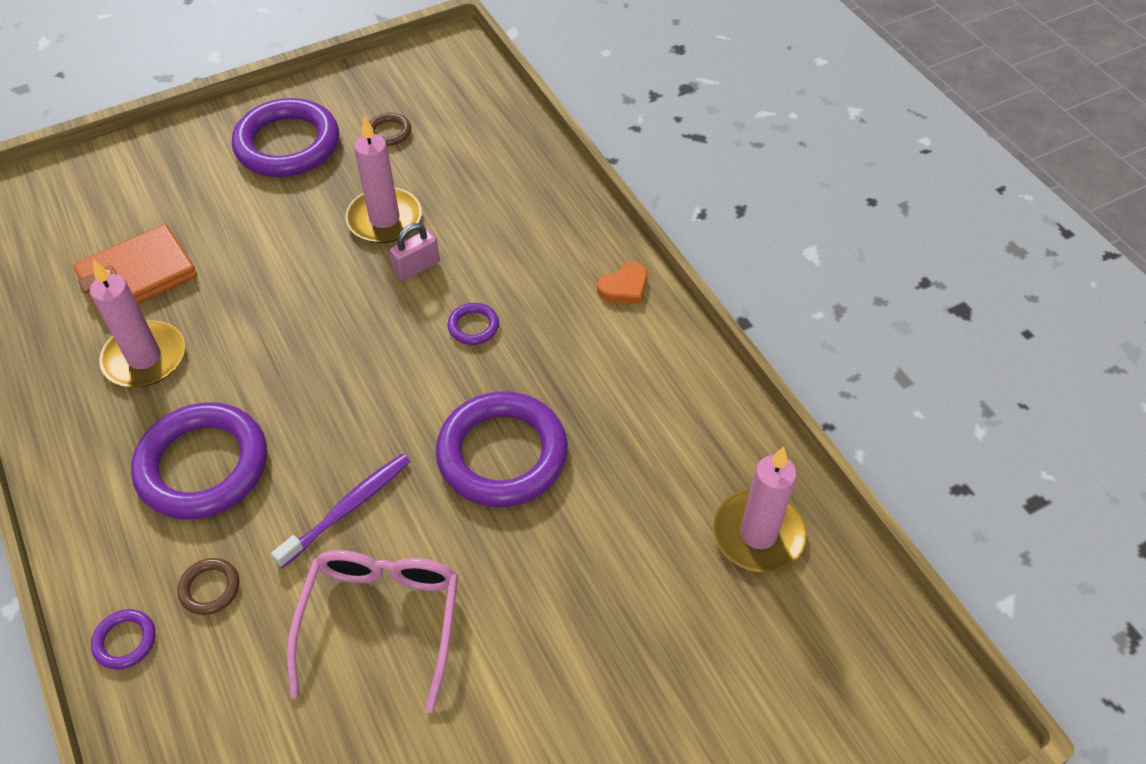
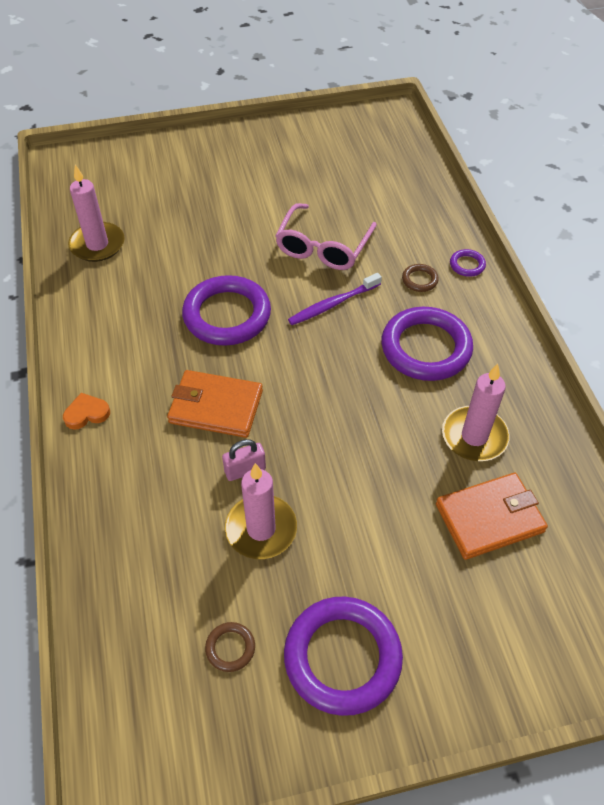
camera: 165 degrees left, 0 degrees up
purple ring [448,303,499,345] -> orange wallet [167,370,263,438]

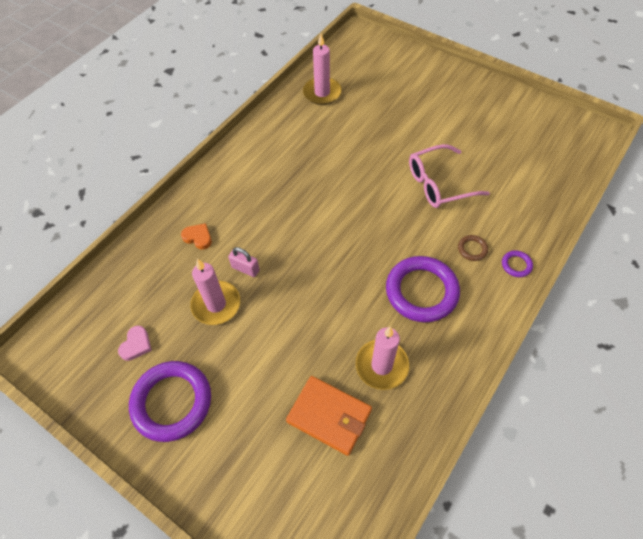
camera: 50 degrees right, 5 degrees up
orange heart [63,393,110,430] -> orange heart moved to [181,223,212,250]
orange wallet [167,370,263,438] -> none
purple ring [182,275,271,346] -> none
brown ring [205,622,255,672] -> pink heart [118,326,152,361]
purple toothbrush [288,273,382,325] -> none

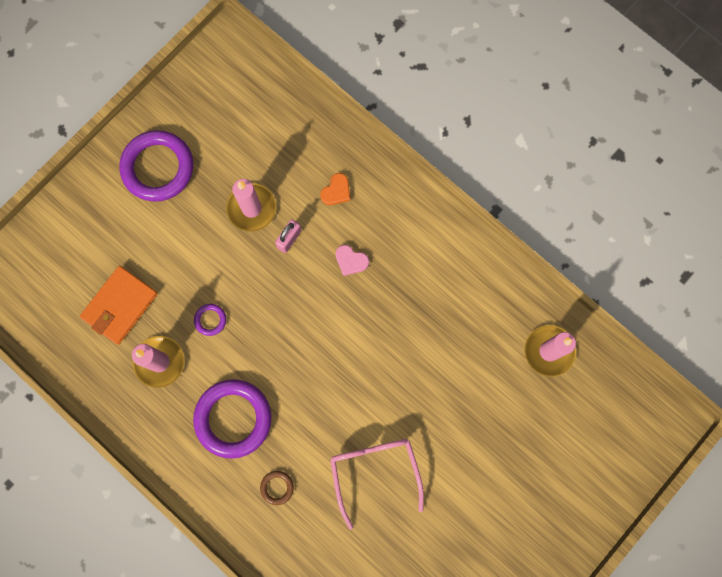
camera: 95 degrees right, 20 degrees up
pink heart [118,326,152,361] -> pink heart moved to [335,245,369,276]
purple ring [502,250,533,277] -> purple ring moved to [194,304,226,336]

